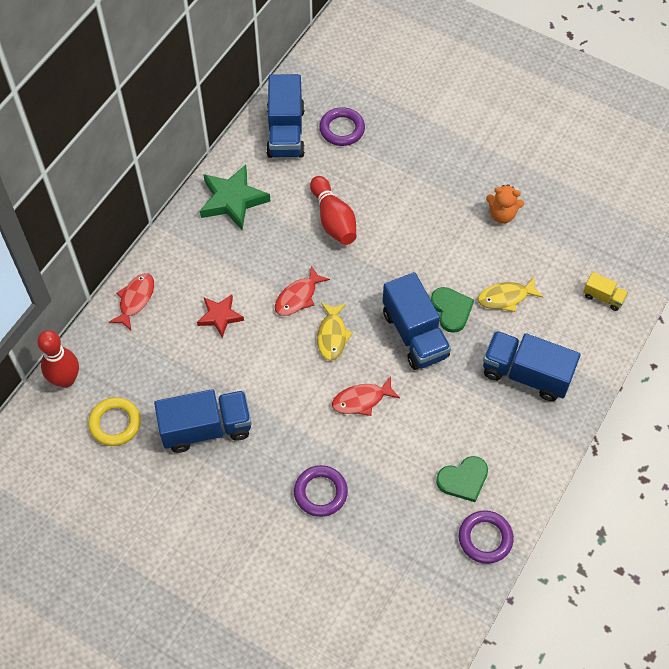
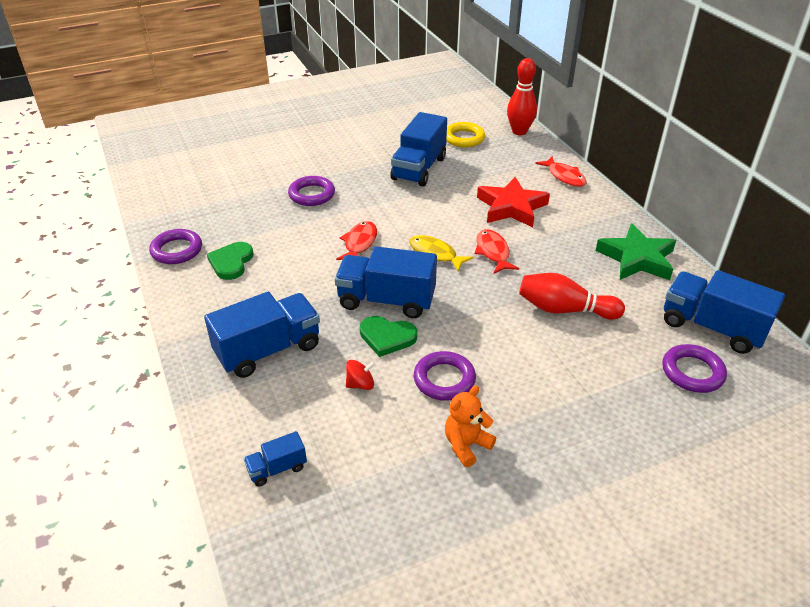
camera: 125 degrees right, 20 degrees down
red star [197,295,244,338] -> red star [477,177,550,227], size x1.62
yellow fish [478,277,543,312] -> red spinning top [346,360,375,390]
yellow truck [583,272,628,311] -> blue truck [244,431,307,487]
none -> purple ring [414,351,476,401]

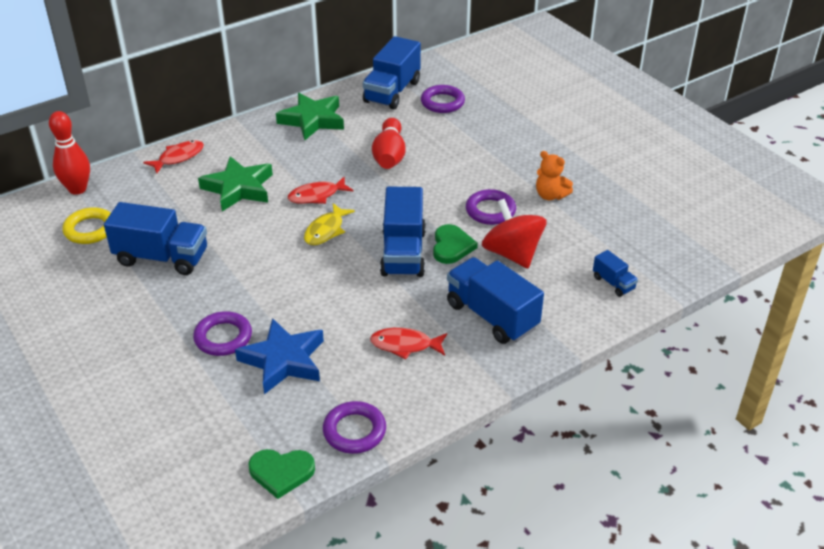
camera: 100 degrees left, 0 degrees up
green heart [207,242,254,280] -> green heart moved to [248,449,315,499]
red fish [336,221,377,260] -> red fish moved to [370,328,447,360]
red spinning top [346,360,375,390] -> red spinning top [482,199,547,268], size x2.19
red star [477,177,550,227] -> green star [198,156,273,211]
none -> blue star [235,318,324,394]

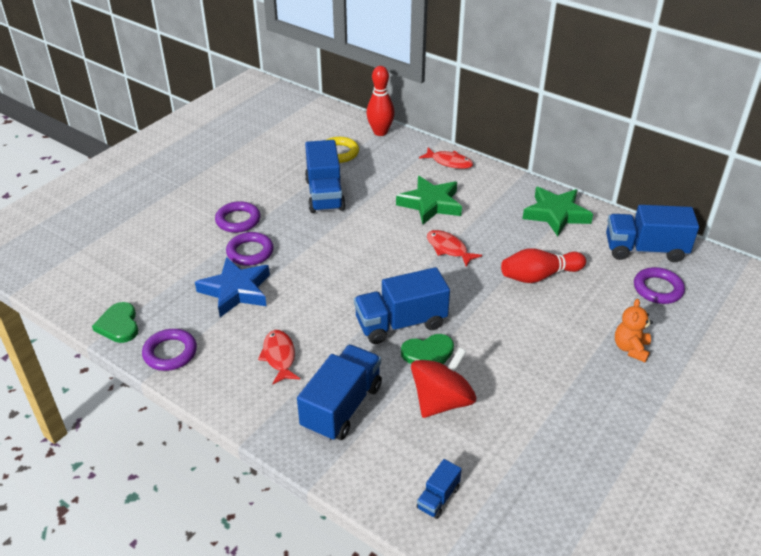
camera: 70 degrees right, 0 degrees up
yellow fish [304,203,355,245] -> none
purple ring [466,189,516,225] -> purple ring moved to [215,201,260,233]
orange teddy bear [536,151,573,200] -> orange teddy bear moved to [615,299,653,362]

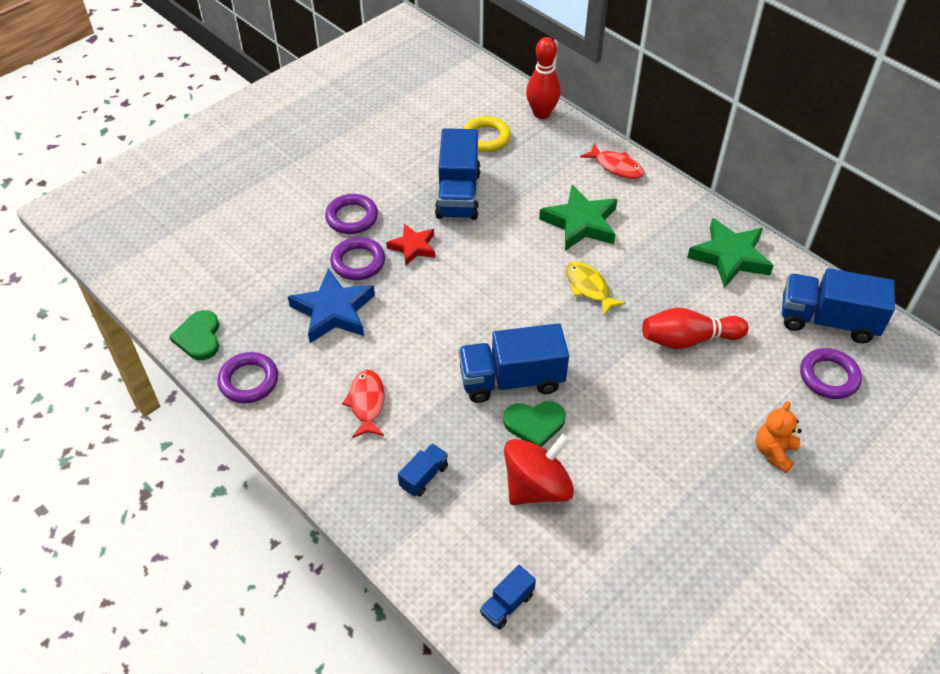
camera: 10 degrees right, 10 degrees up
blue truck [297,345,382,441] -> blue truck [398,443,448,496], size x0.48
red fish [427,230,482,267] -> yellow fish [565,262,626,316]
none -> red star [386,224,435,266]

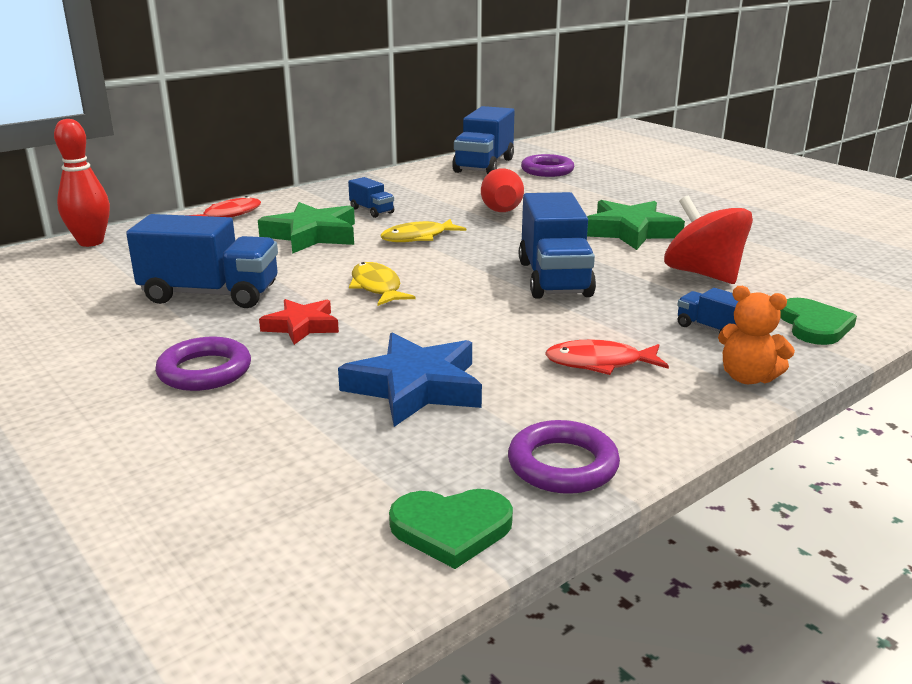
camera: 85 degrees left, 25 degrees down
purple ring [330,237,385,280] -> none
yellow ring [463,116,511,152] -> none
blue truck [480,565,536,629] -> blue truck moved to [348,177,394,218]
green heart [503,401,566,447] -> green heart moved to [780,298,857,345]
green star [687,218,774,288] -> green star moved to [587,200,685,250]
orange teddy bear [756,401,802,473] -> orange teddy bear moved to [718,286,795,384]
none -> yellow fish [349,262,415,306]

